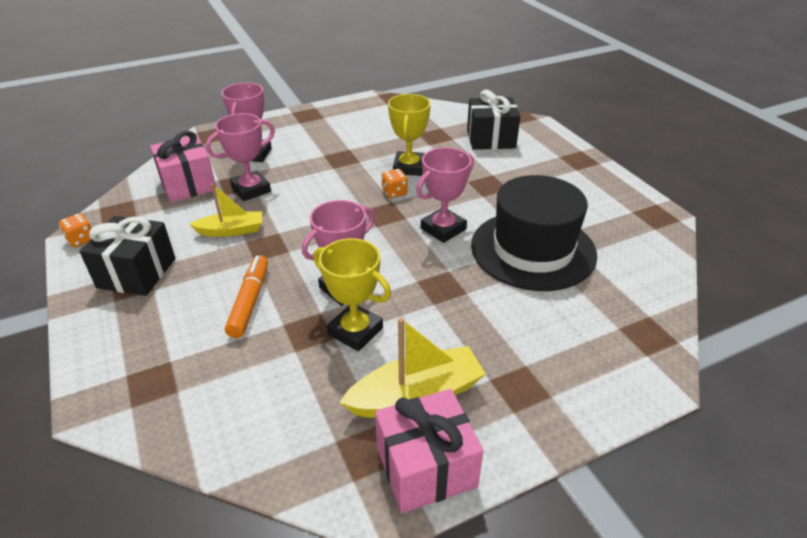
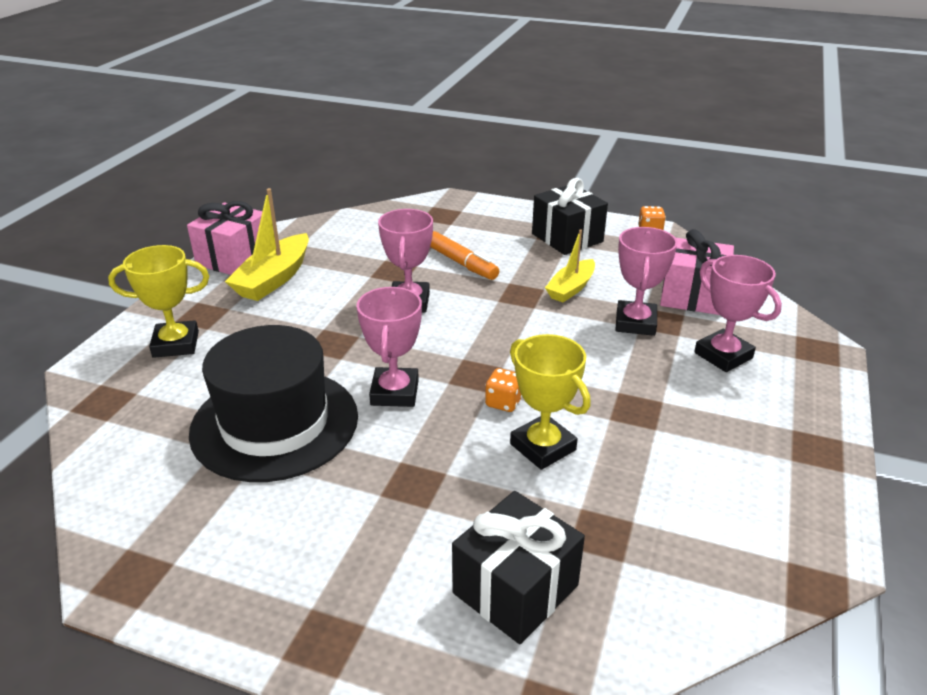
camera: 135 degrees right, 5 degrees down
yellow trophy [313,238,391,351] -> yellow trophy moved to [108,245,209,358]

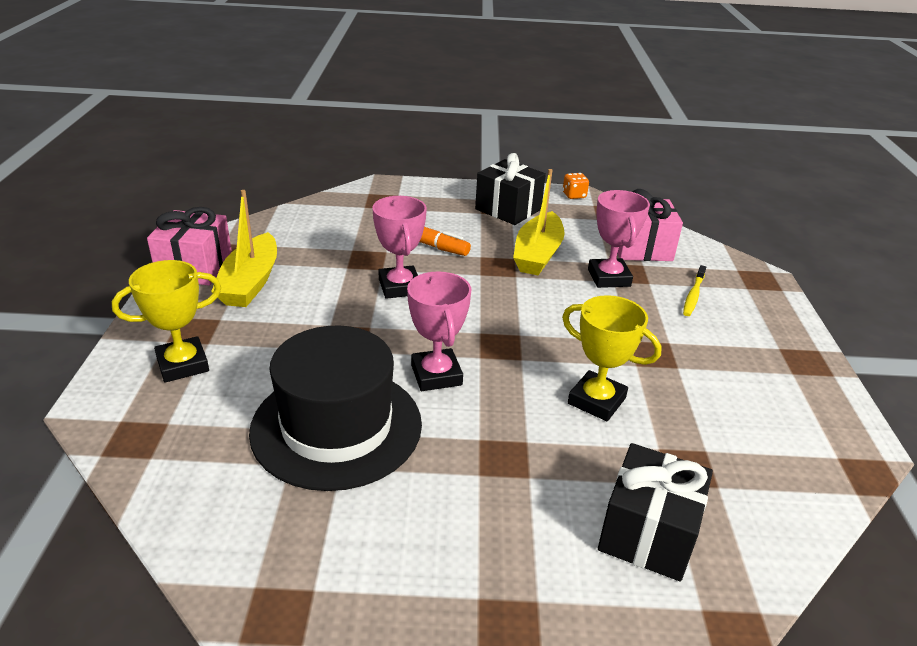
camera: 20 degrees left, 0 degrees up
orange dice [485,368,522,412] -> none
yellow boat [545,229,595,302] -> yellow boat [513,169,565,275], size x1.51
pink trophy [694,255,782,372] -> yellow toothbrush [683,265,706,316]

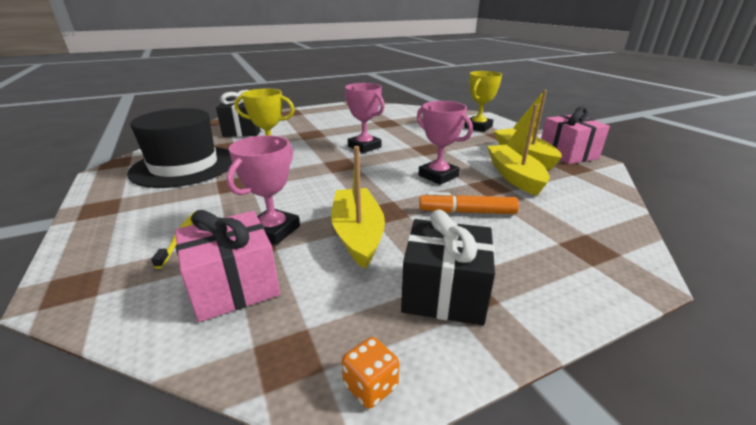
camera: 155 degrees right, 5 degrees down
black hat [249,325,422,491] -> black hat moved to [127,108,232,188]
pink trophy [588,190,650,288] -> pink trophy turned 60 degrees clockwise [226,135,300,245]
none -> yellow boat [487,104,550,196]

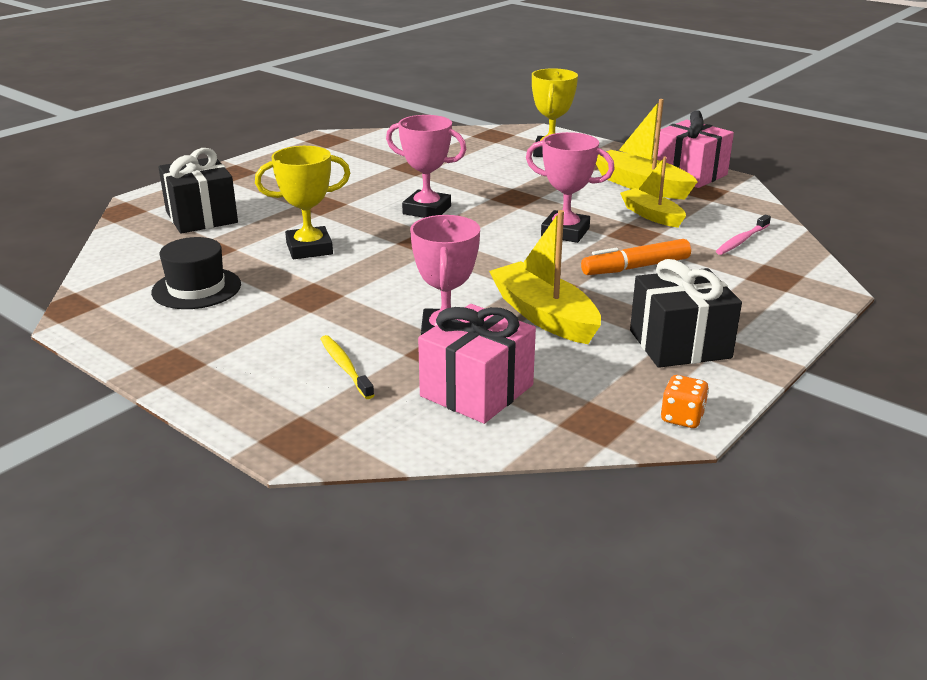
camera: 25 degrees left, 0 degrees up
black hat [127,108,232,188] -> black hat [151,237,241,309], size x0.55
yellow boat [487,104,550,196] -> yellow boat [620,157,686,228], size x0.66
none -> pink toothbrush [716,215,771,255]

